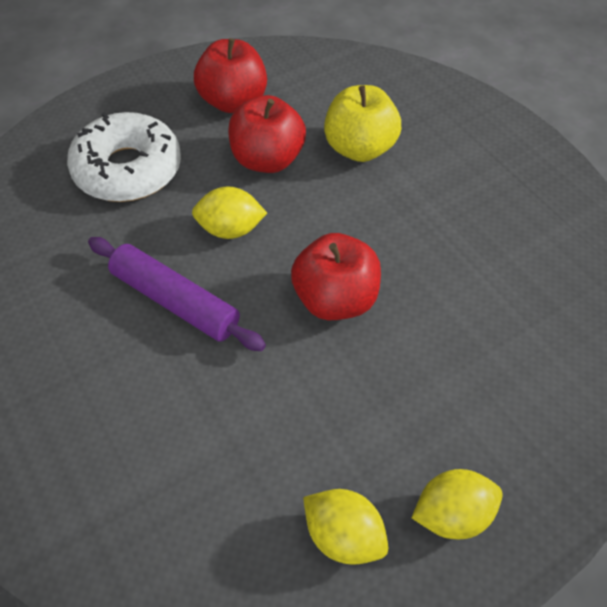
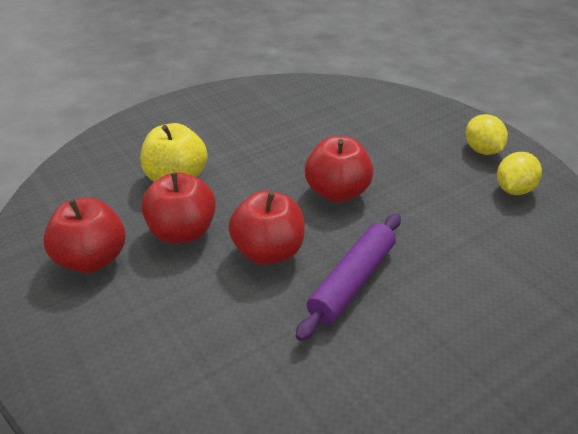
camera: 90 degrees left, 15 degrees down
white donut [67,112,181,202] -> none
yellow lemon [192,186,267,239] -> red apple [229,191,305,265]

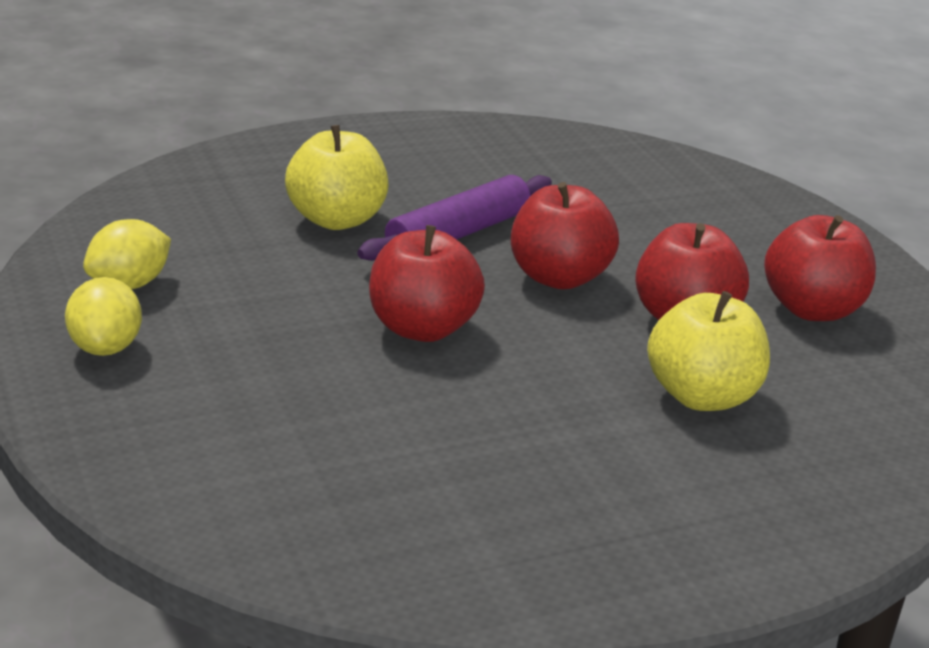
camera: 170 degrees left, 10 degrees down
none -> yellow apple [285,125,389,230]

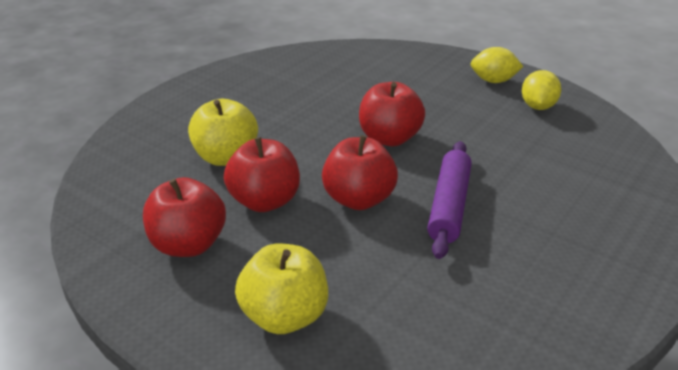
camera: 150 degrees right, 5 degrees up
yellow lemon [65,277,142,356] -> yellow lemon turned 45 degrees counterclockwise [470,47,523,83]
yellow apple [285,125,389,230] -> yellow apple moved to [235,244,328,334]

